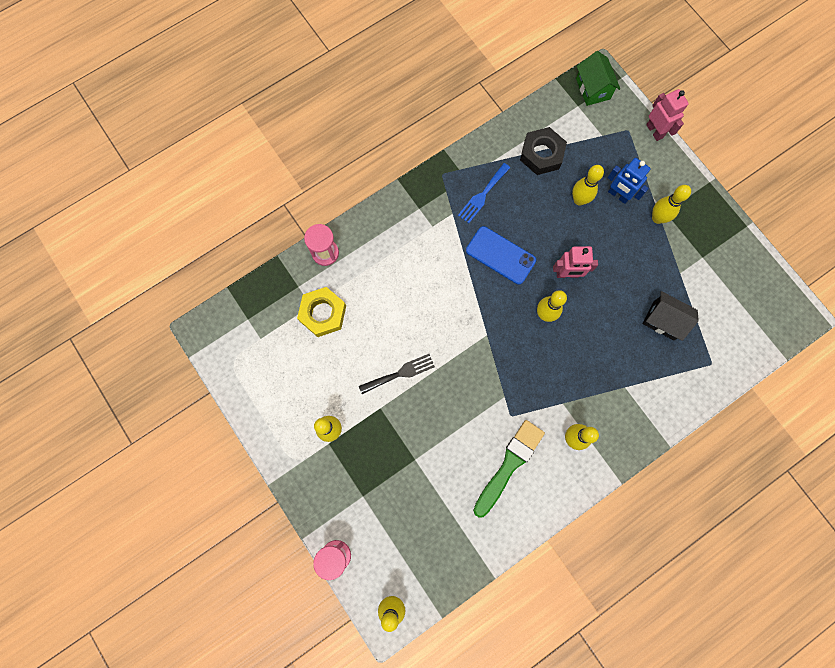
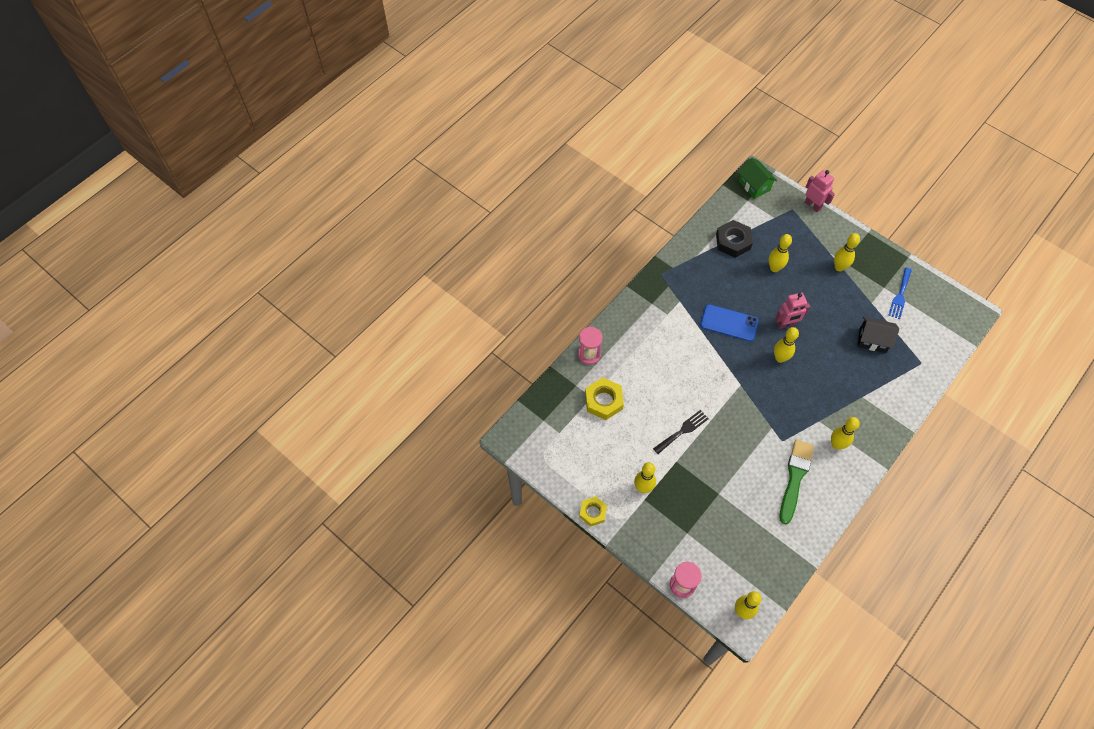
camera: 15 degrees left, 15 degrees down
blue fork [458,163,510,223] -> blue fork moved to [889,268,912,319]
blue robot [607,158,651,204] -> none
none -> yellow nut [579,496,607,527]

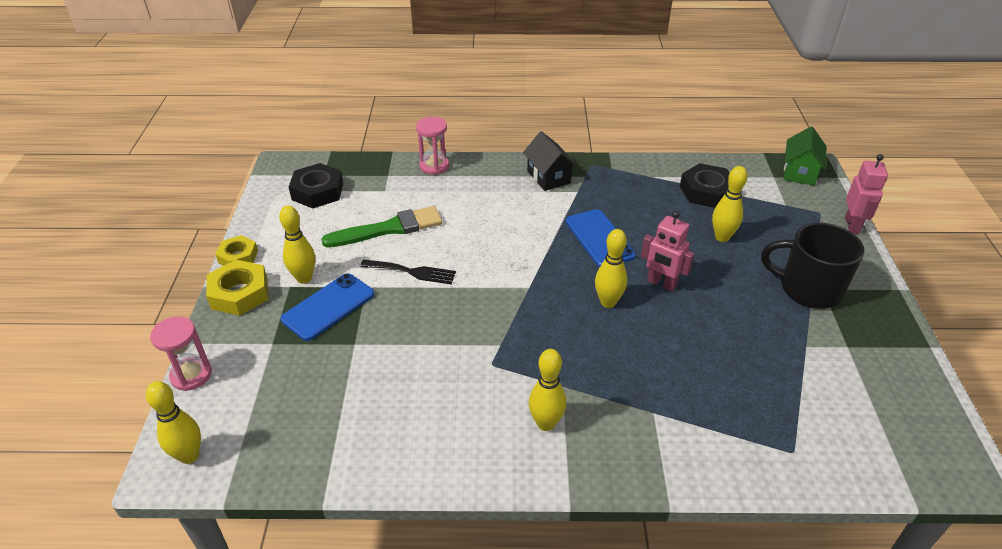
camera: 50 degrees right, 20 degrees down
yellow nut [585,377,624,420] -> yellow nut moved to [206,259,268,316]
green brush [780,440,814,524] -> green brush moved to [321,206,442,247]
yellow bowling pin [834,233,860,271] -> black mug [761,223,864,309]
black house [857,317,899,353] -> black house moved to [523,131,577,191]
blue fork [889,268,912,319] -> none
none -> blue phone [281,273,374,341]
none -> black nut [289,163,343,208]

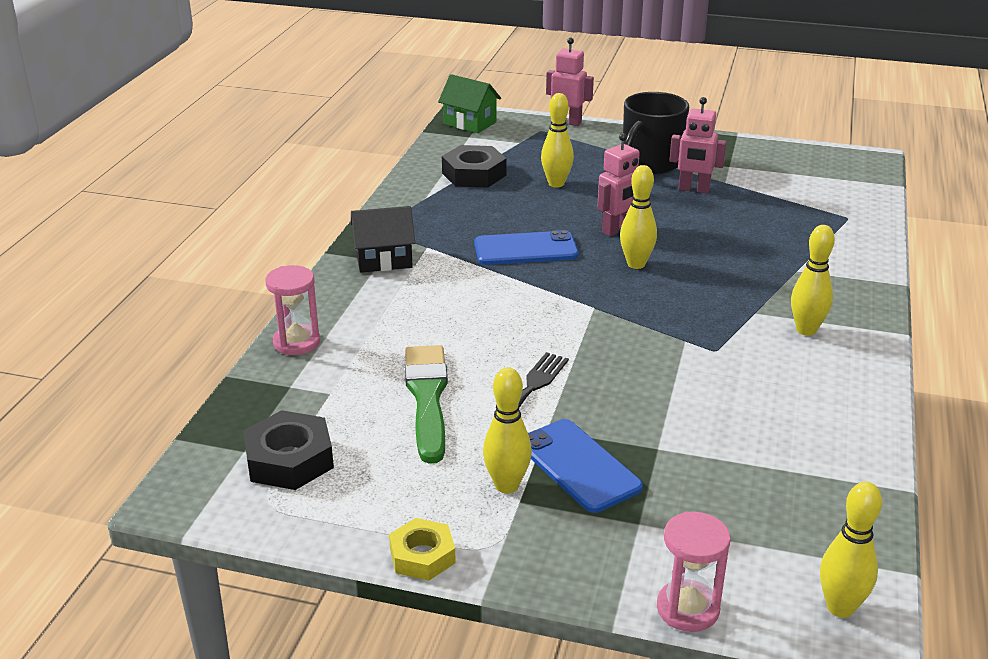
camera: 75 degrees left, 10 degrees down
yellow nut [206,259,268,316] -> none
none -> pink robot [669,97,727,193]

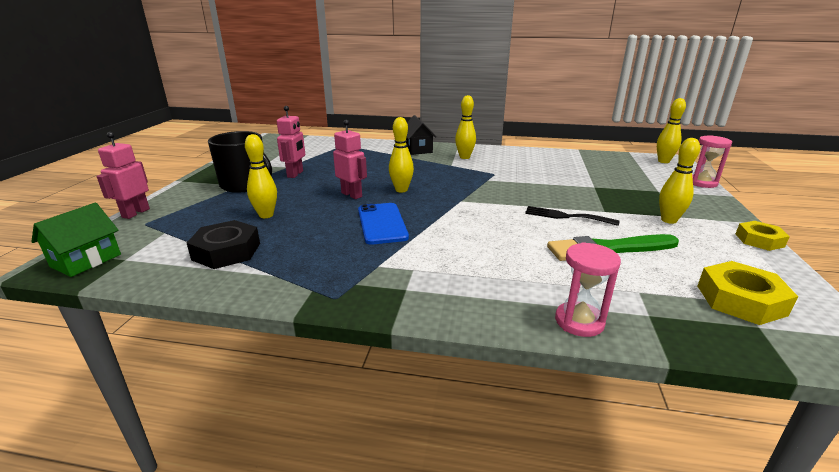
camera: 95 degrees left, 5 degrees down
black nut [243,410,334,490] -> yellow nut [698,261,798,325]
black house [351,206,415,273] -> black house moved to [406,115,437,155]
blue phone [528,419,643,513] -> none

